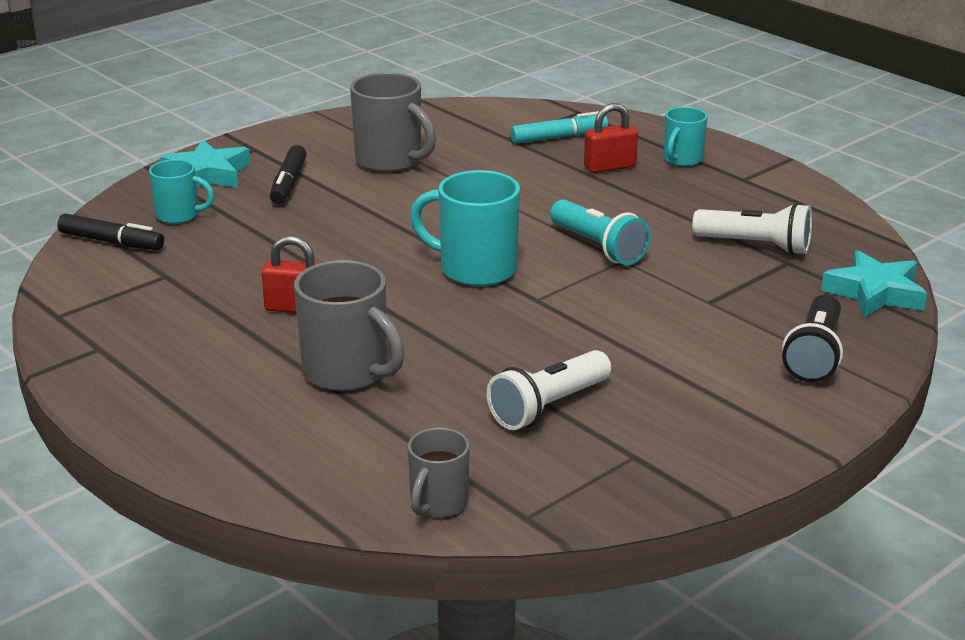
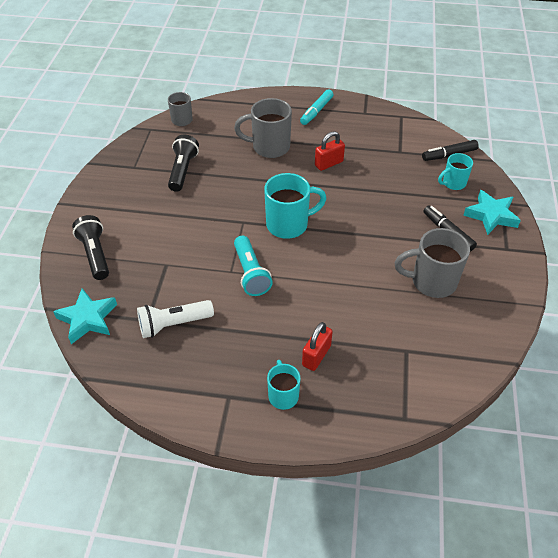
camera: 140 degrees right, 20 degrees up
white flashlight [487,350,611,430] -> black flashlight [168,135,199,192]
turquoise marker [510,111,608,144] -> turquoise marker moved to [300,89,333,125]
turquoise flashlight [550,199,651,265] -> turquoise flashlight turned 120 degrees counterclockwise [234,236,273,296]

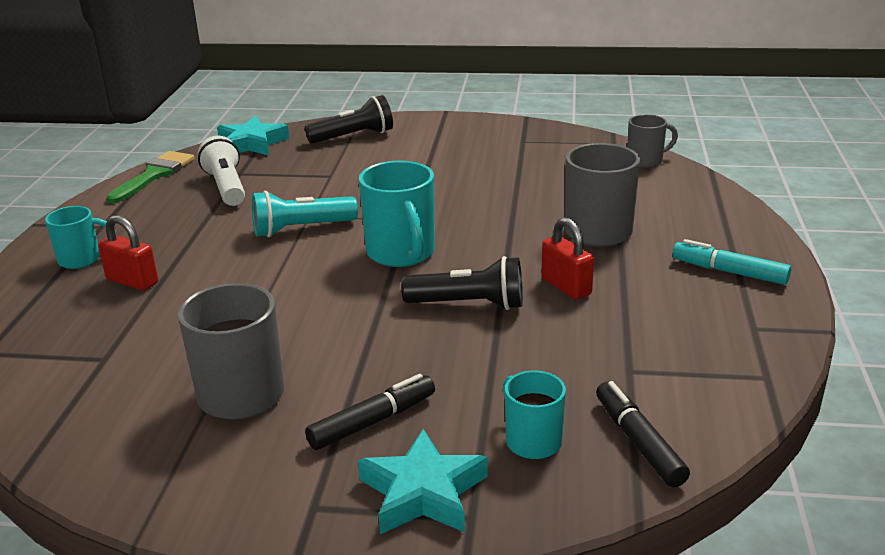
camera: 90 degrees right, 20 degrees down
black flashlight [168,135,199,192] -> black flashlight moved to [401,256,523,310]
none -> green brush [106,151,194,204]

